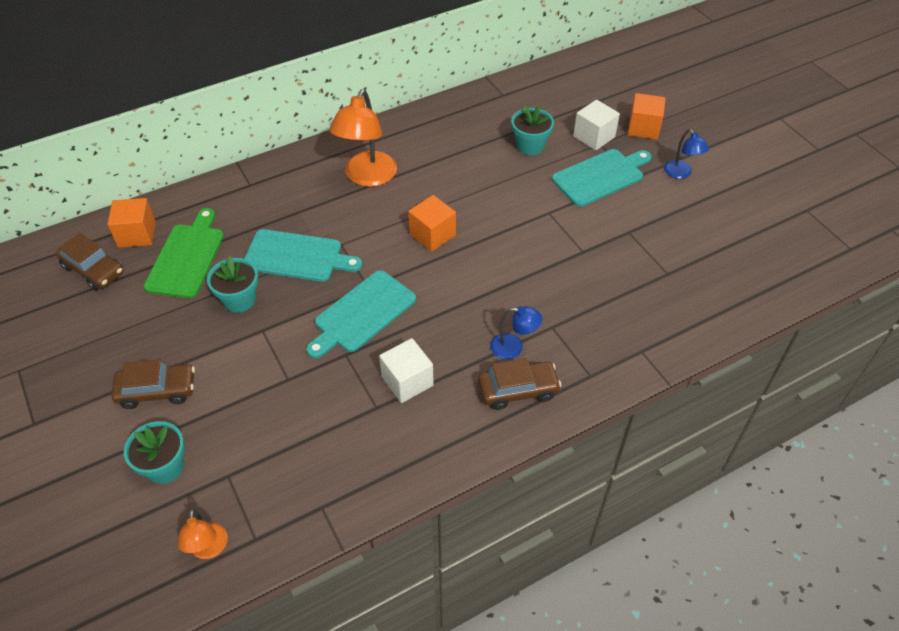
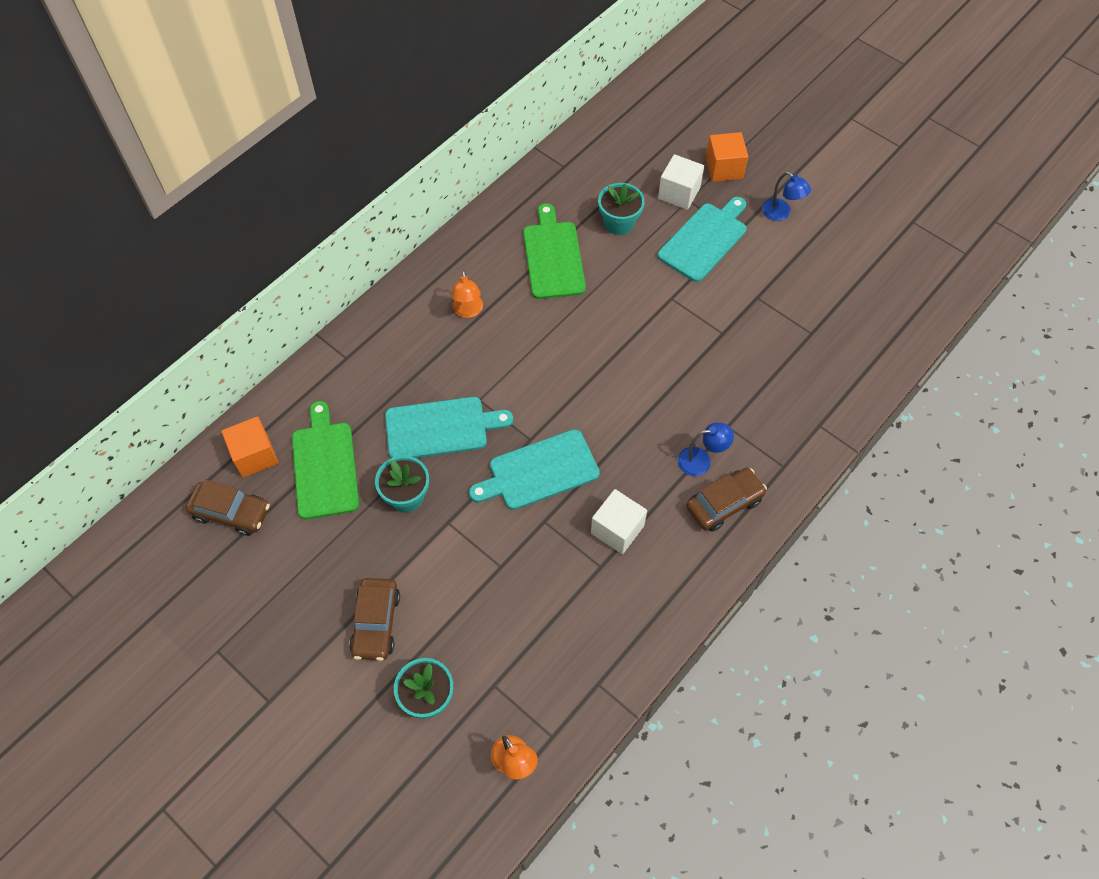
camera: 20 degrees left, 10 degrees up
brown car [111,359,195,409] -> brown car turned 120 degrees clockwise [349,578,400,661]
turquoise cutting board [306,270,416,358] -> turquoise cutting board turned 45 degrees clockwise [469,429,600,510]
orange lamp [329,89,397,187] -> orange lamp [451,270,483,318], size x0.53
orange cube [408,195,456,252] -> none
none -> green cutting board [523,203,586,299]

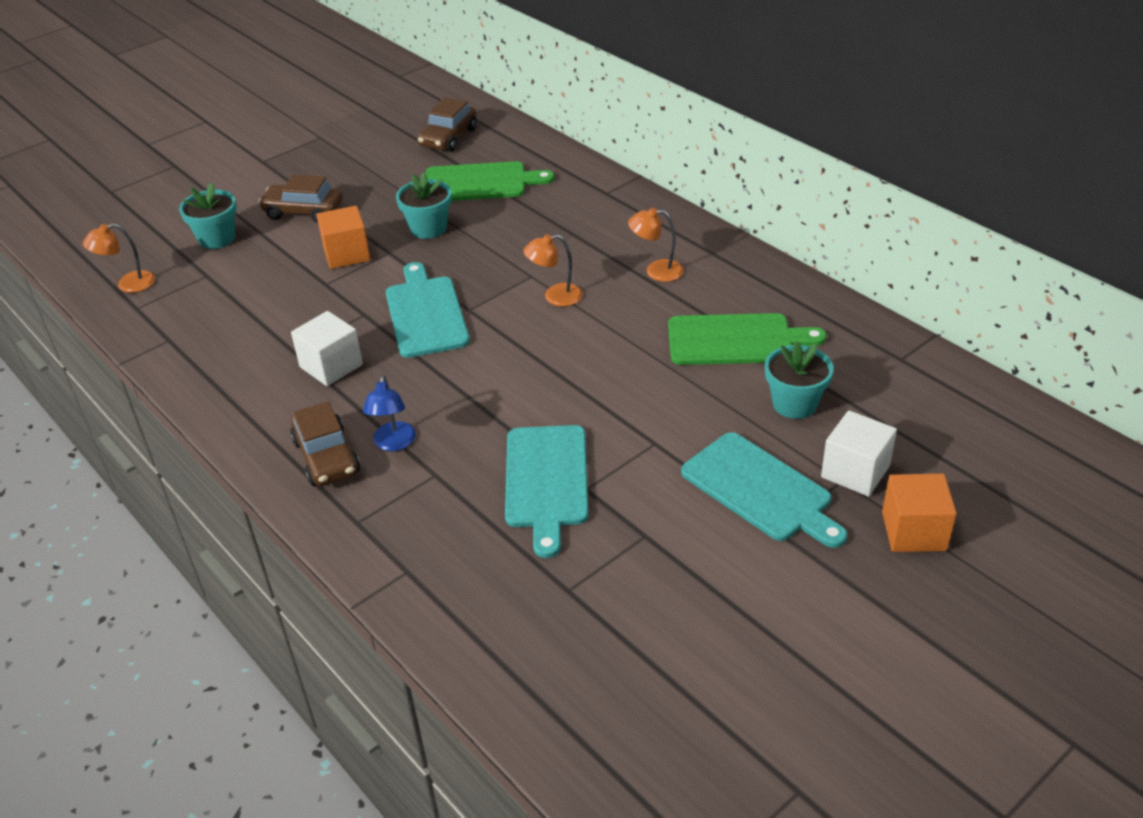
camera: 100 degrees right, 20 degrees down
orange cube [221,416,279,478] -> orange cube moved to [317,206,371,269]
turquoise cutting board [385,397,513,458] -> turquoise cutting board moved to [505,425,589,558]
blue lamp [762,172,811,221] -> none
none -> orange lamp [523,234,583,307]

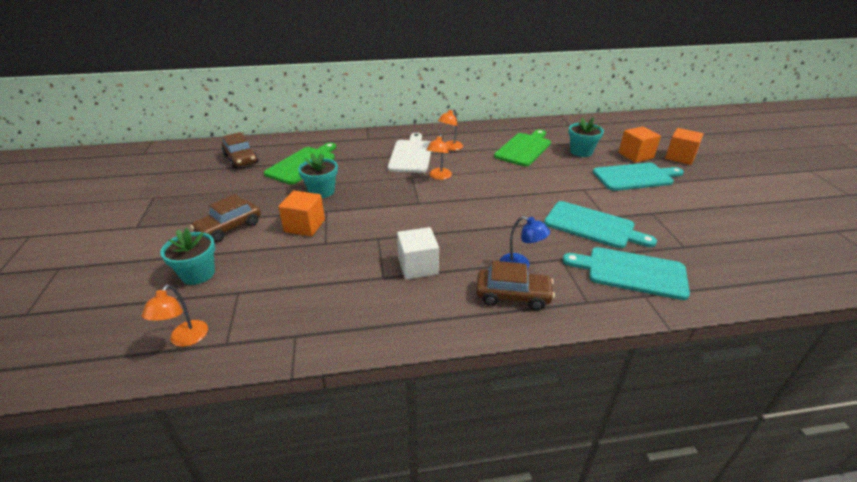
camera: 60 degrees left, 5 degrees down
turquoise cutting board [386,262,470,358] -> turquoise cutting board moved to [563,247,690,300]
white cube [821,410,897,496] -> orange cube [619,126,661,163]
none -> white cutting board [388,133,431,173]

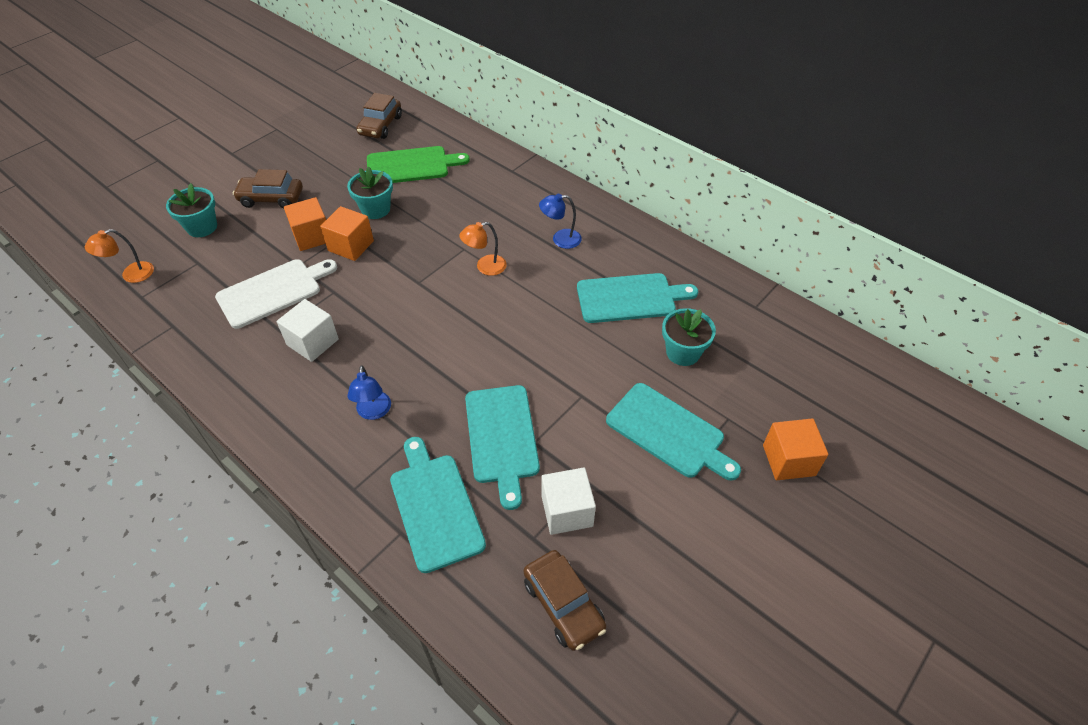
camera: 50 degrees right, 15 degrees up
white cutting board [388,133,431,173] -> white cutting board moved to [215,259,337,329]
orange lamp [438,108,463,151] -> blue lamp [539,194,582,249]
brown car [476,261,555,310] -> brown car moved to [524,550,606,651]
green cutting board [494,130,551,166] -> turquoise cutting board [577,273,698,323]
orange cube [619,126,661,163] -> orange cube moved to [320,206,374,261]
none -> white cube [541,467,596,535]

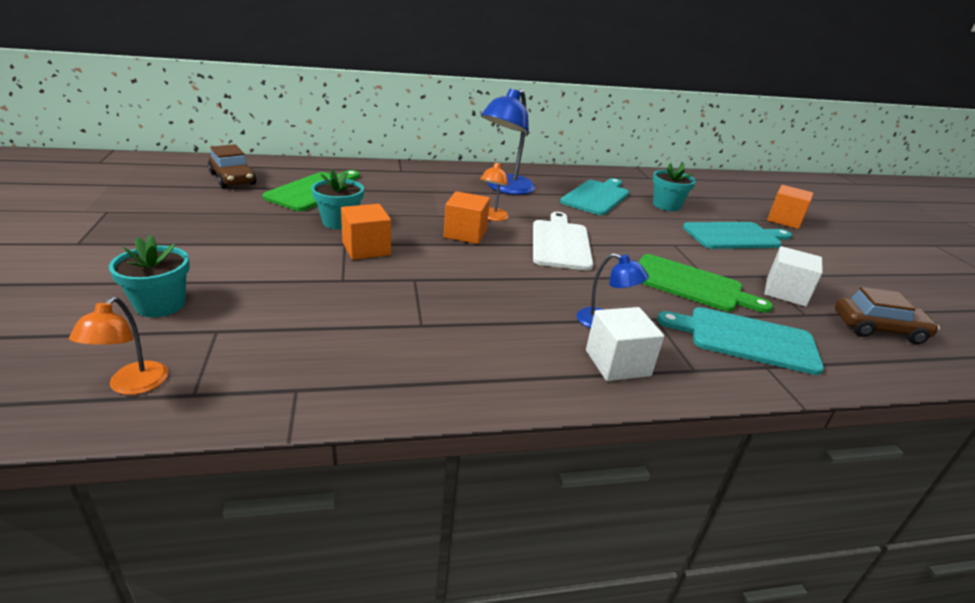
camera: 55 degrees left, 20 degrees down
white cutting board [215,259,337,329] -> white cutting board moved to [533,212,593,270]
brown car [233,169,303,208] -> none
white cube [276,299,339,362] -> white cube moved to [586,307,664,381]
orange cube [284,197,326,251] -> orange cube moved to [444,191,490,244]
turquoise cutting board [465,385,540,510] -> green cutting board [639,254,773,313]
blue lamp [539,194,582,249] -> blue lamp [481,89,536,195], size x1.89

